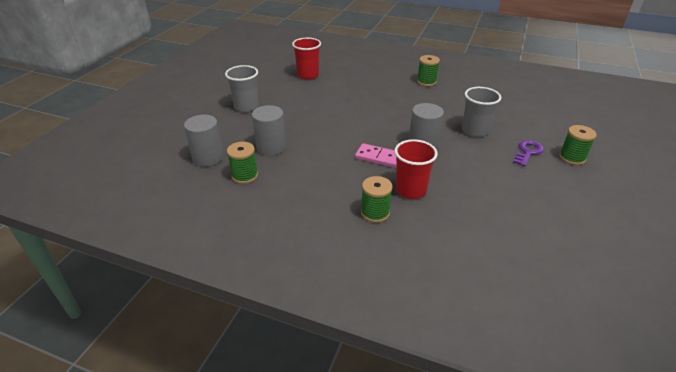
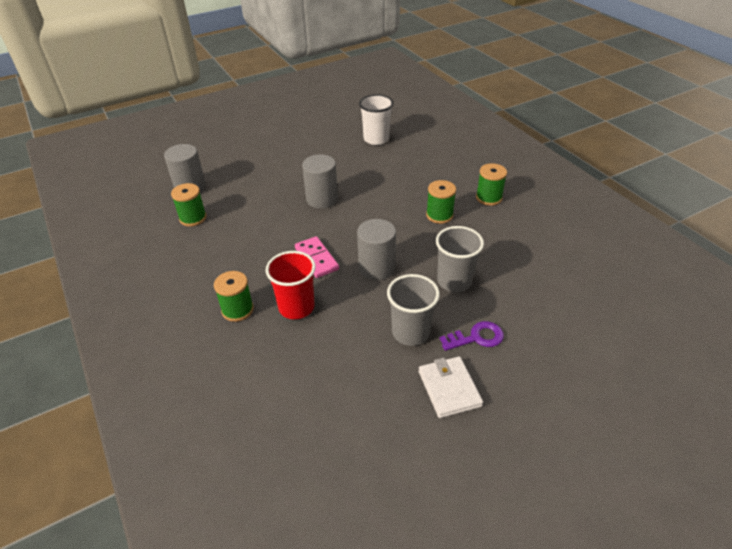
camera: 40 degrees right, 5 degrees up
grey cup [225,65,259,112] -> grey cup moved to [387,274,440,346]
grey cylinder [252,105,286,156] -> grey cylinder moved to [302,154,338,209]
red cup [292,38,321,80] -> white cup [359,94,394,145]
green spool [559,125,597,165] -> green spool moved to [426,180,456,224]
none -> white wallet [419,356,483,418]

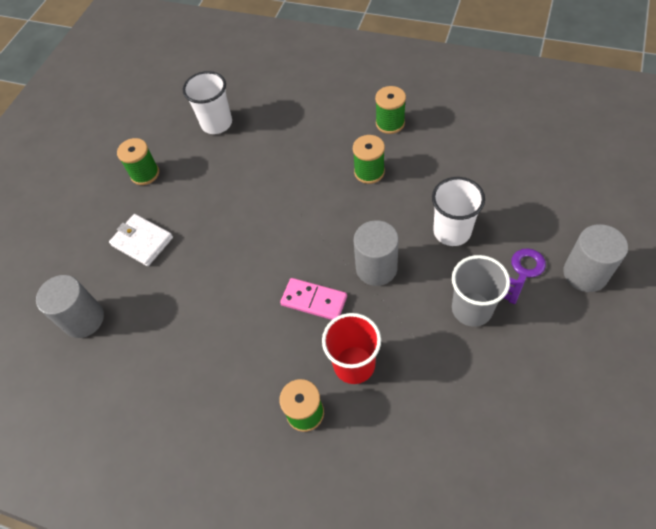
camera: 35 degrees left, 15 degrees up
green spool [171,183,207,226] -> green spool moved to [117,138,159,185]
grey cylinder [302,154,338,209] -> grey cylinder moved to [563,224,628,292]
white wallet [419,356,483,418] -> white wallet moved to [109,214,173,266]
grey cup [436,226,484,292] -> white cup [432,177,485,246]

